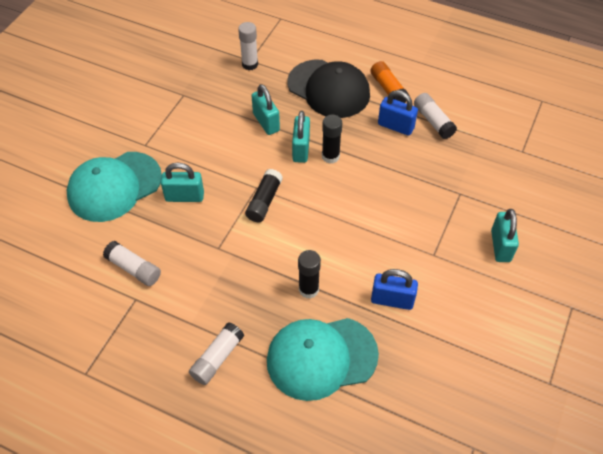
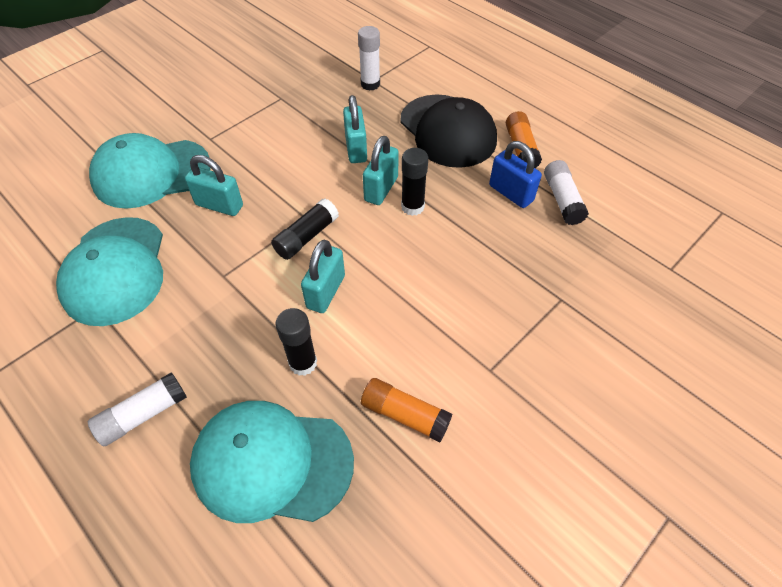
camera: 20 degrees right, 0 degrees up
white glue stick [103,241,161,286] -> turquoise cap [56,217,163,326]
blue padlock [371,269,418,310] -> orange glue stick [361,378,452,442]
turquoise padlock [491,209,519,262] -> turquoise padlock moved to [301,240,345,313]

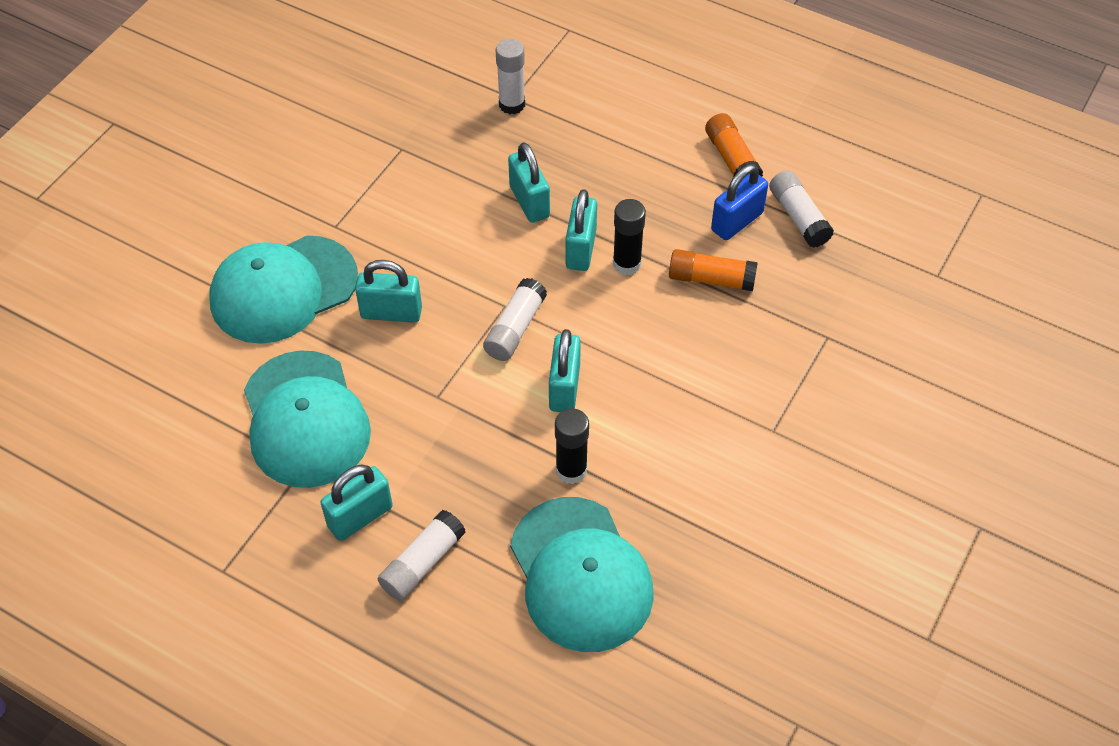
camera: 15 degrees left, 0 degrees up
turquoise cap [190,401,354,523] -> turquoise cap turned 105 degrees counterclockwise [510,497,654,652]
black glue stick [271,198,339,260] -> white glue stick [483,278,547,361]
orange glue stick [361,378,452,442] -> orange glue stick moved to [669,249,758,291]
black cap [400,94,497,168] -> none
blue padlock [489,141,542,208] -> blue padlock turned 75 degrees counterclockwise [711,164,768,240]
none -> turquoise padlock [320,464,393,541]

